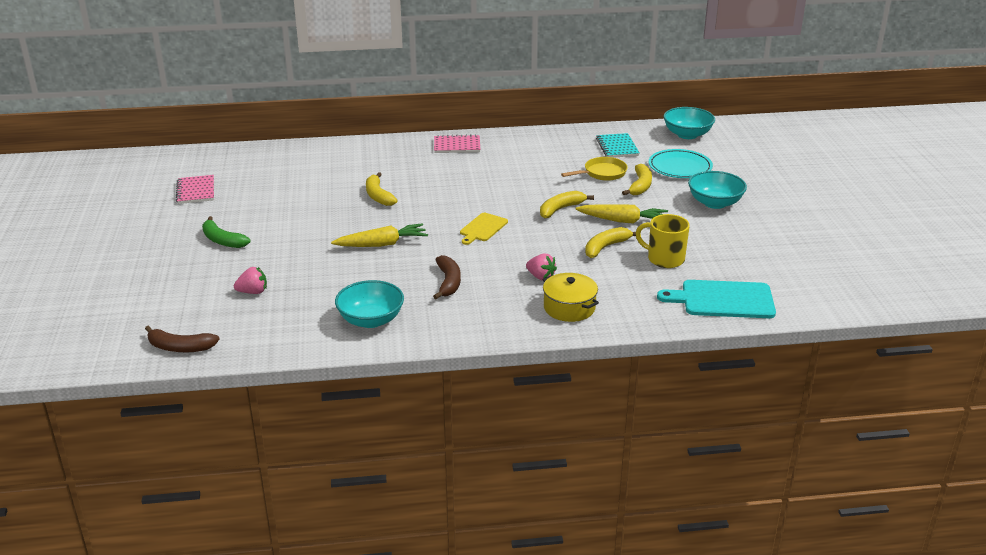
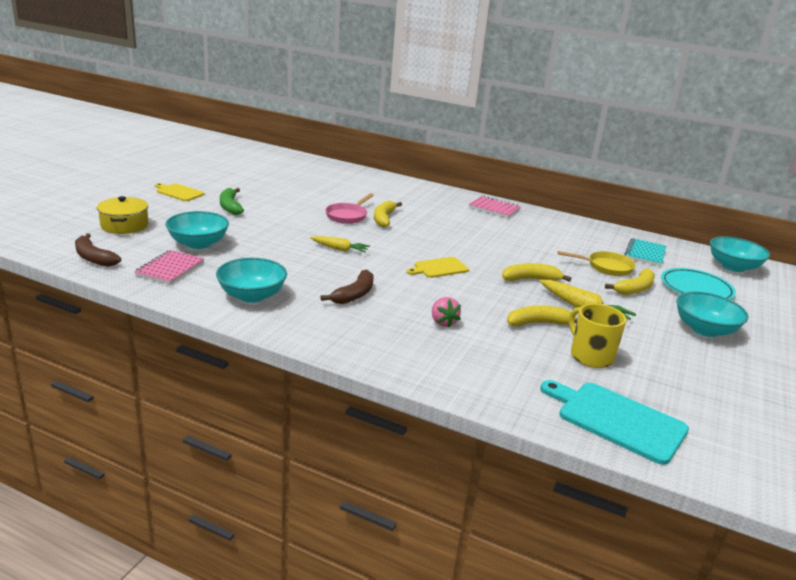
camera: 30 degrees right, 5 degrees down
pink notebook [176,175,214,204] -> pink notebook moved to [134,250,204,285]
pink strawberry [234,267,267,294] -> turquoise bowl [165,211,229,249]
yellow carrot [331,223,428,247] -> yellow carrot [310,236,370,253], size x0.66
yellow pot [543,273,599,322] -> yellow pot moved to [97,196,149,234]
none -> yellow cutting board [155,183,205,201]
none -> pink pan [325,193,374,224]

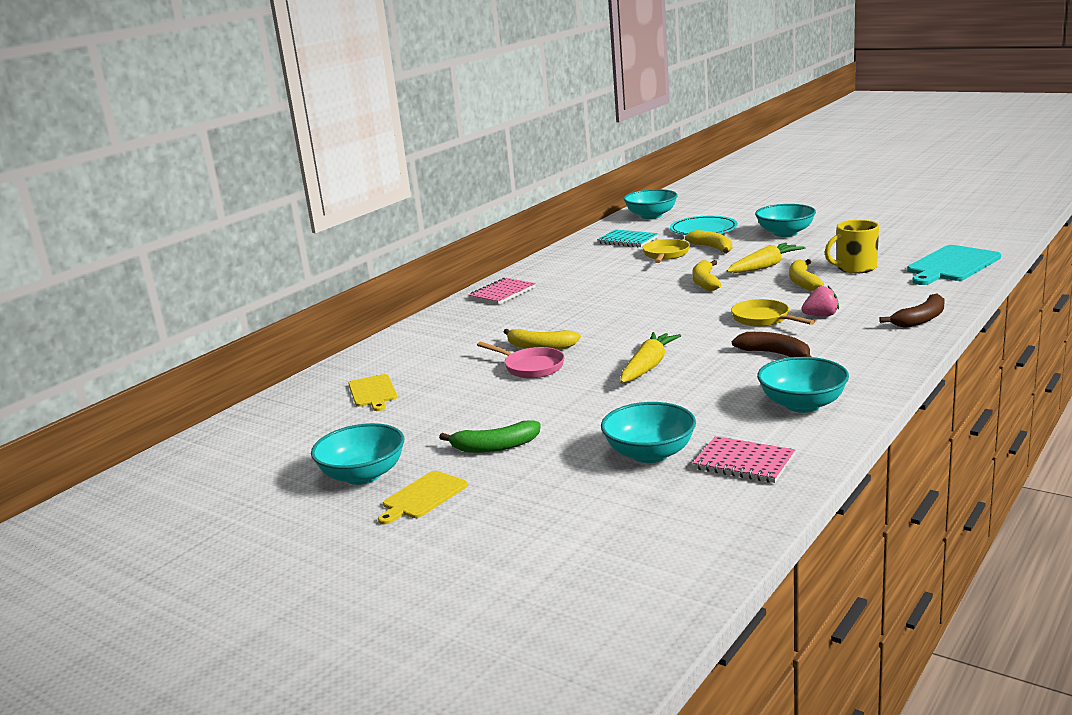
camera: 75 degrees left, 5 degrees down
brown banana [75,233,121,267] -> brown banana moved to [879,294,945,328]
yellow pot [97,196,149,234] -> none
yellow carrot [310,236,370,253] -> yellow carrot [620,332,681,383], size x1.51
yellow cutting board [407,257,469,278] -> yellow cutting board moved to [348,374,397,411]
none -> turquoise bowl [311,423,404,485]
none -> yellow pan [731,299,815,327]

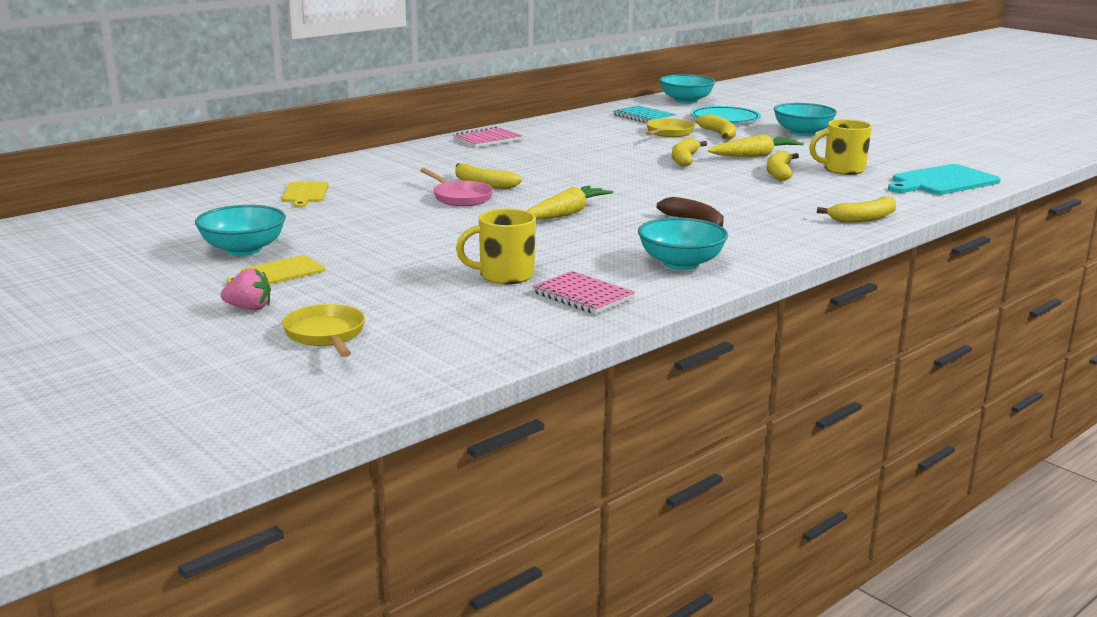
camera: 10 degrees right, 0 degrees up
green banana [439,420,541,453] -> none
turquoise bowl [601,402,696,463] -> yellow mug [456,208,536,284]
yellow pan [731,299,815,327] -> yellow pan moved to [282,304,365,357]
pink strawberry [801,286,839,317] -> pink strawberry moved to [221,268,271,310]
brown banana [879,294,945,328] -> yellow banana [817,196,896,223]

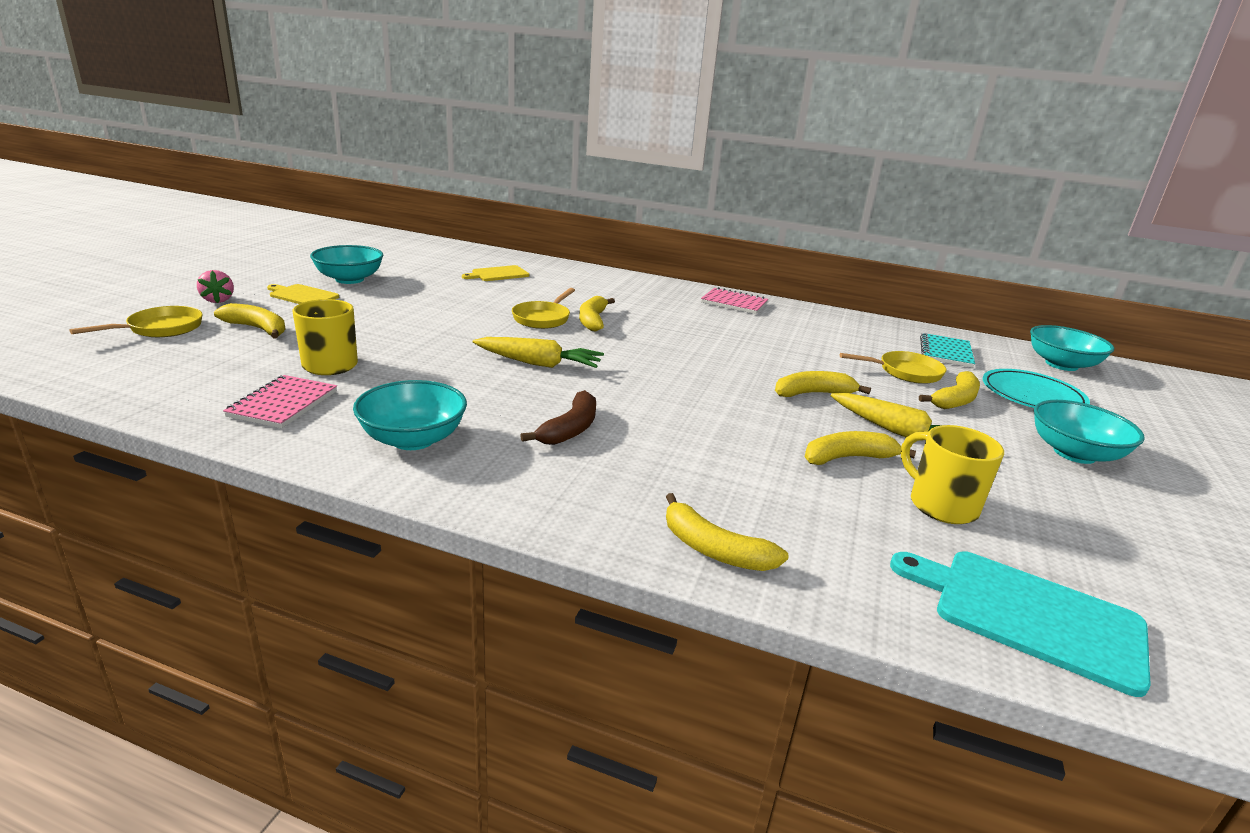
camera: 60 degrees right, 5 degrees up
pink pan [420,168,493,206] -> yellow pan [512,288,575,329]
none -> yellow banana [214,303,285,339]

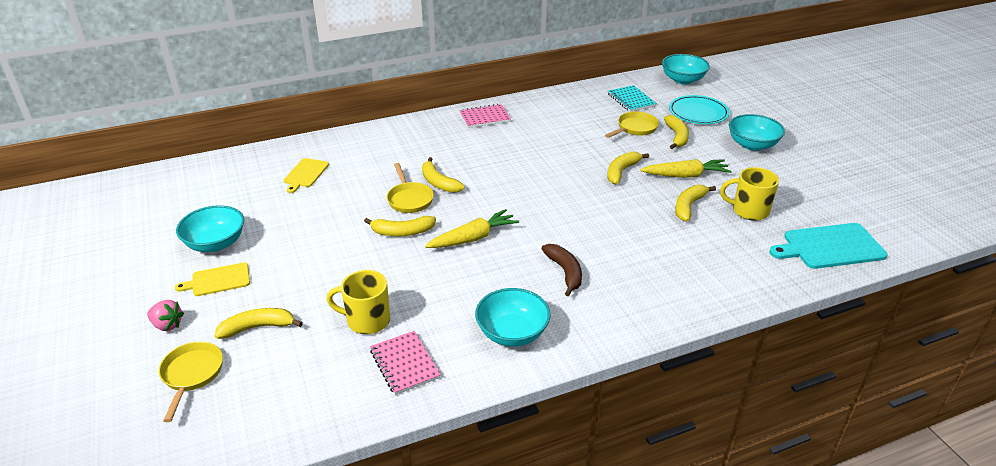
camera: 40 degrees left, 10 degrees up
yellow banana [666,493,789,571] -> yellow banana moved to [364,216,436,236]

